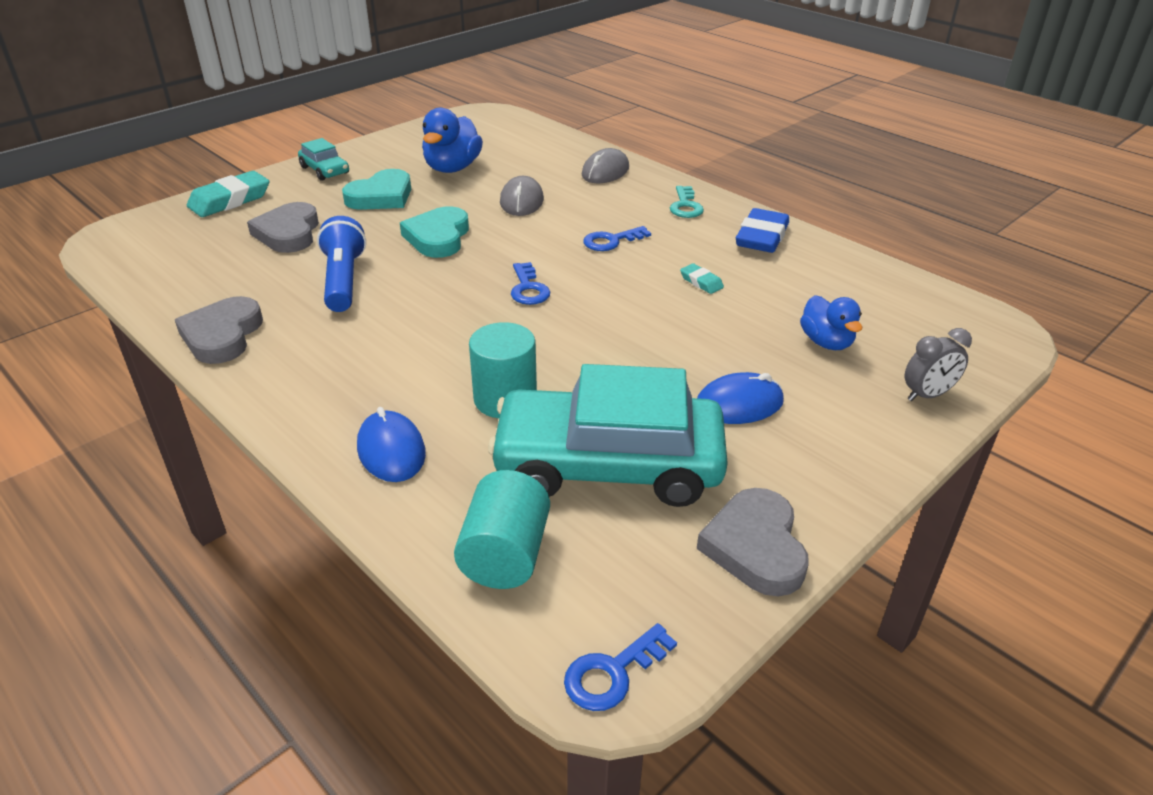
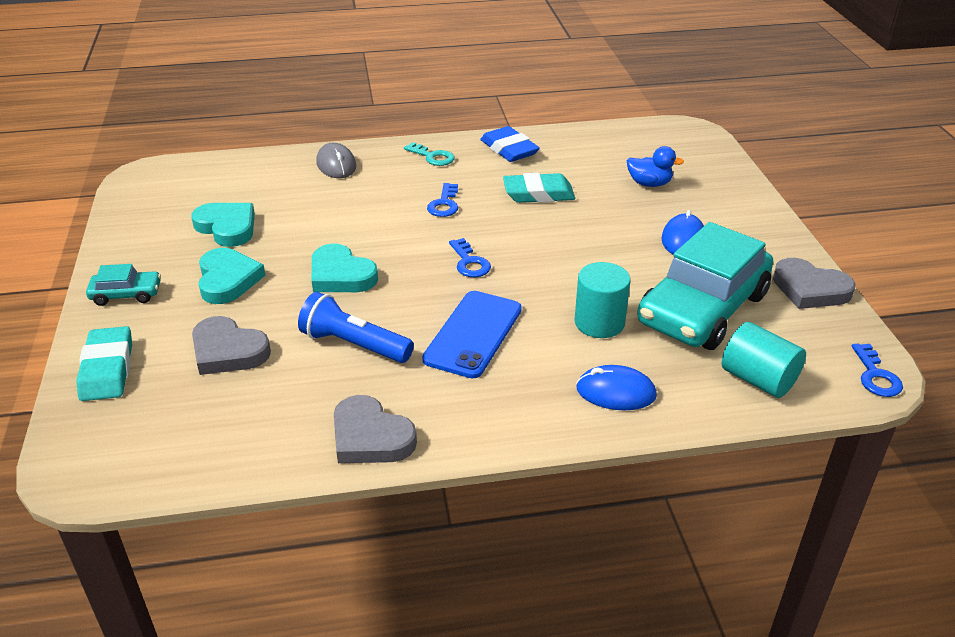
camera: 55 degrees left, 0 degrees up
blue duck [422,108,483,173] -> turquoise heart [191,203,255,247]
grey mouse [500,176,544,216] -> none
blue key [511,262,550,305] -> blue key turned 45 degrees clockwise [449,238,491,277]
turquoise eraser [680,263,724,294] -> turquoise eraser [503,173,575,203], size x2.01
grey clock [905,328,972,401] -> none
none -> blue phone [422,291,522,378]

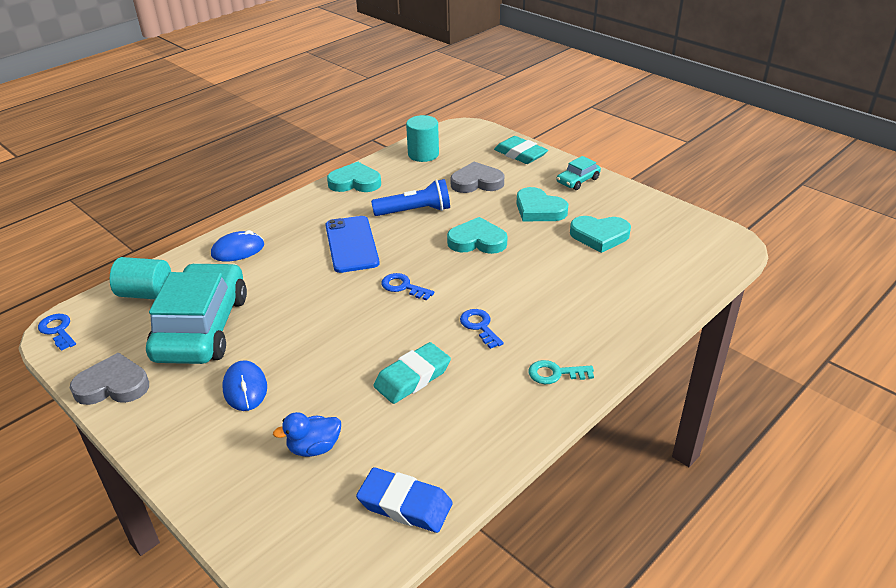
camera: 145 degrees right, 0 degrees up
grey mouse [316,143,356,178] -> none
grey heart [334,395,417,463] -> turquoise heart [327,162,381,192]
blue eraser [480,126,540,162] -> blue eraser moved to [356,467,453,533]
turquoise cylinder [574,262,631,338] -> turquoise cylinder moved to [406,115,439,162]

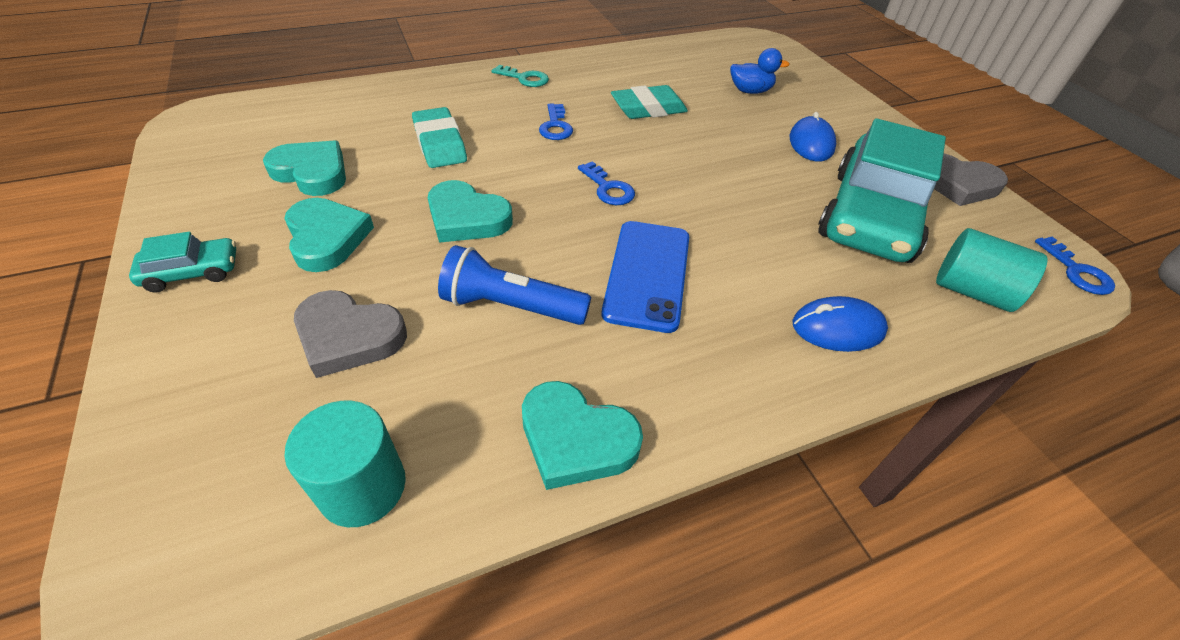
camera: 160 degrees left, 10 degrees up
blue eraser [356,467,453,533] -> none
turquoise eraser [494,136,548,164] -> turquoise eraser moved to [412,107,467,168]

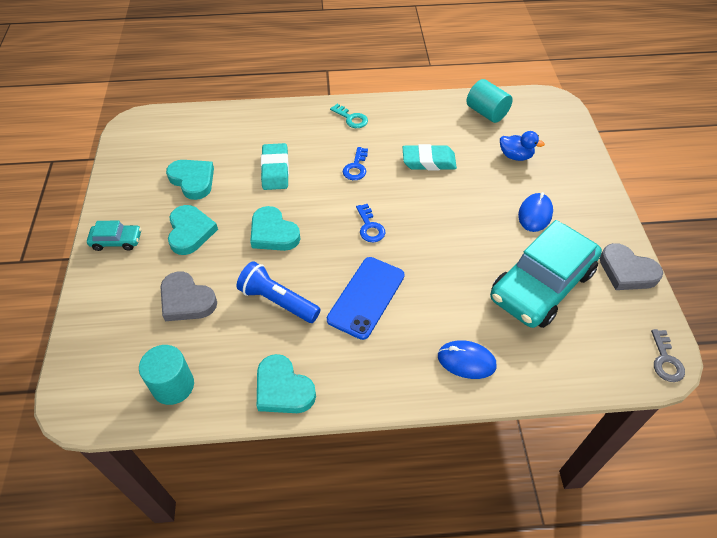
camera: 20 degrees right, 5 degrees up
turquoise cylinder [936,228,1048,312] -> turquoise cylinder moved to [466,79,513,123]
blue key [1035,237,1115,295] -> grey key [651,329,685,382]

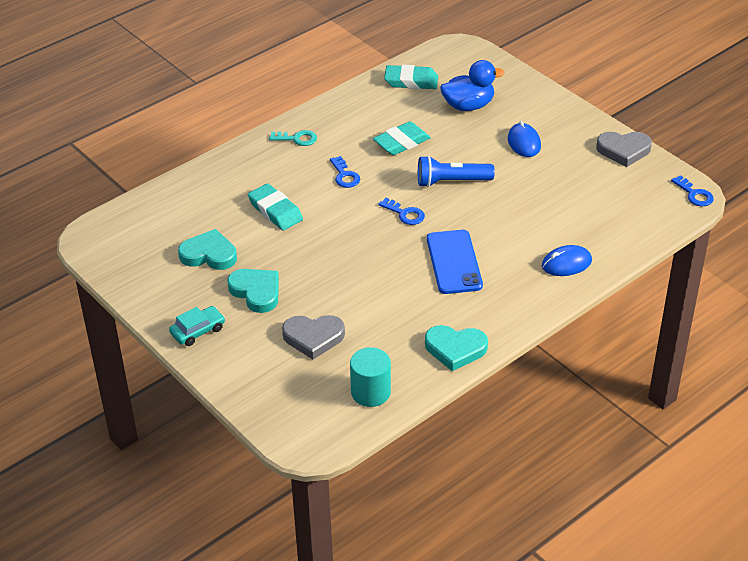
camera: 35 degrees left, 10 degrees down
blue flashlight [236,261,321,323] -> blue flashlight moved to [418,156,495,187]
turquoise heart [250,206,300,251] -> none
turquoise cylinder [466,79,513,123] -> turquoise eraser [384,65,438,89]
turquoise car [490,220,602,328] -> none
blue duck [500,131,545,161] -> blue duck [440,60,505,111], size x1.51
grey key [651,329,685,382] -> blue key [671,175,714,206]

